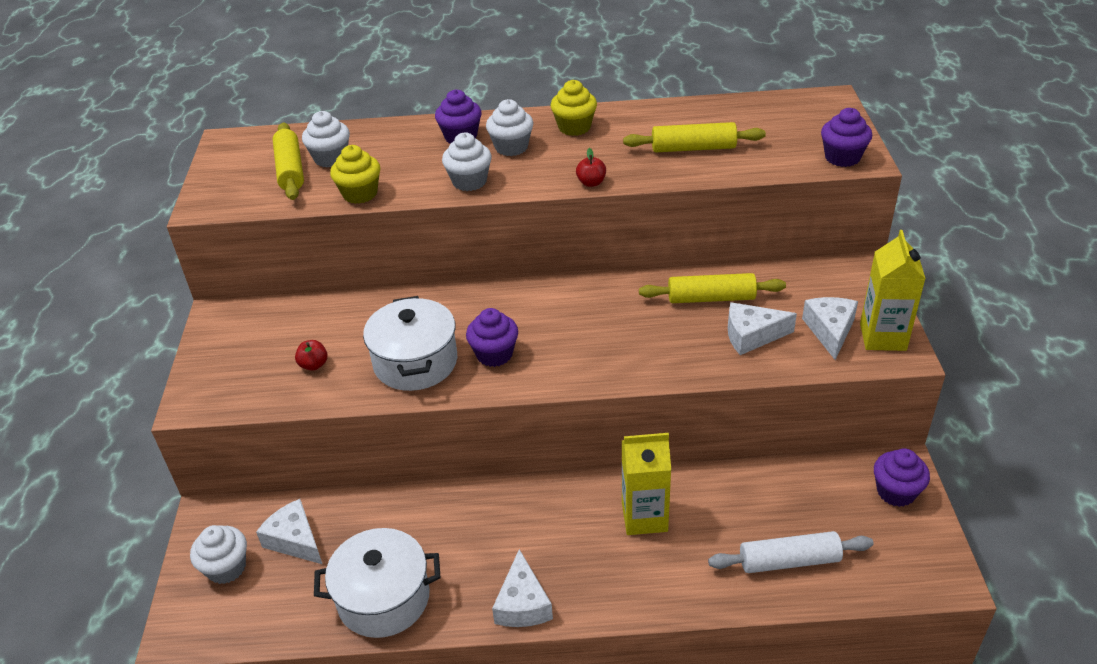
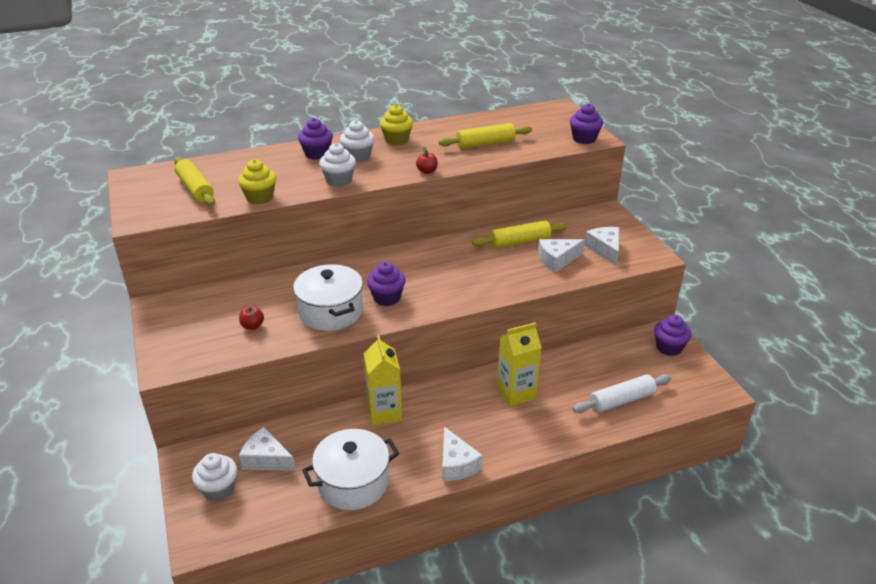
camera: 20 degrees left, 5 degrees down
white cupcake [302,111,350,167] -> none
yellow carton [860,230,926,351] -> yellow carton moved to [363,335,402,426]

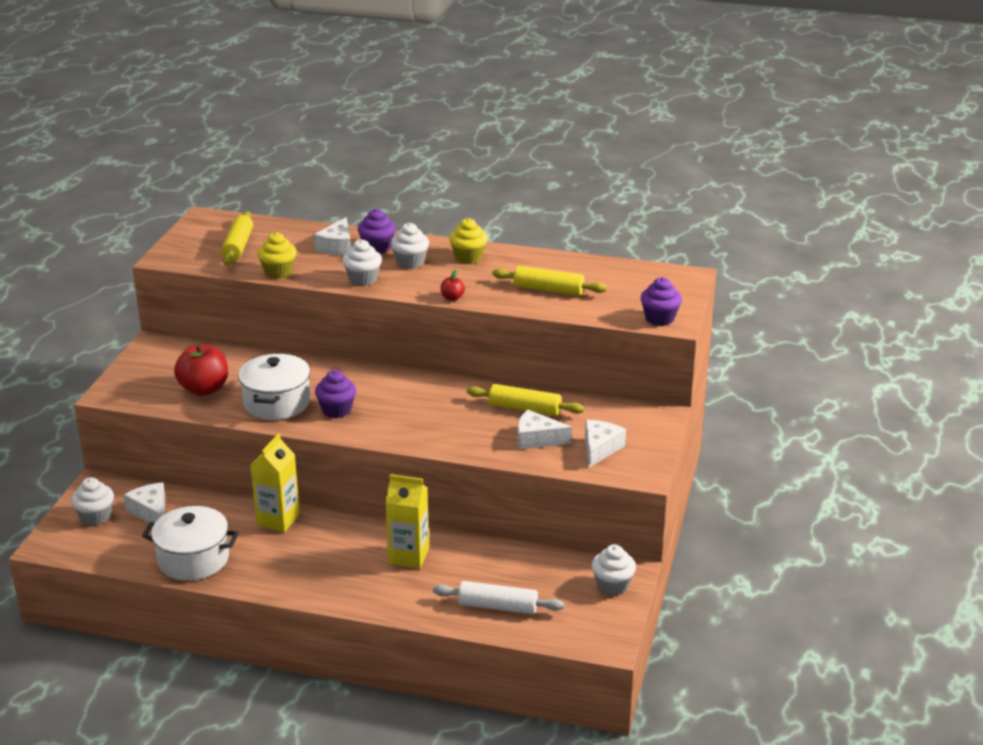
camera: 35 degrees right, 5 degrees down
red apple [239,306,264,330] -> red apple [174,343,228,396], size x2.16
white cheese [442,427,483,481] -> white cheese moved to [314,217,351,255]
purple cupcake [654,315,691,356] -> white cupcake [591,544,636,596]

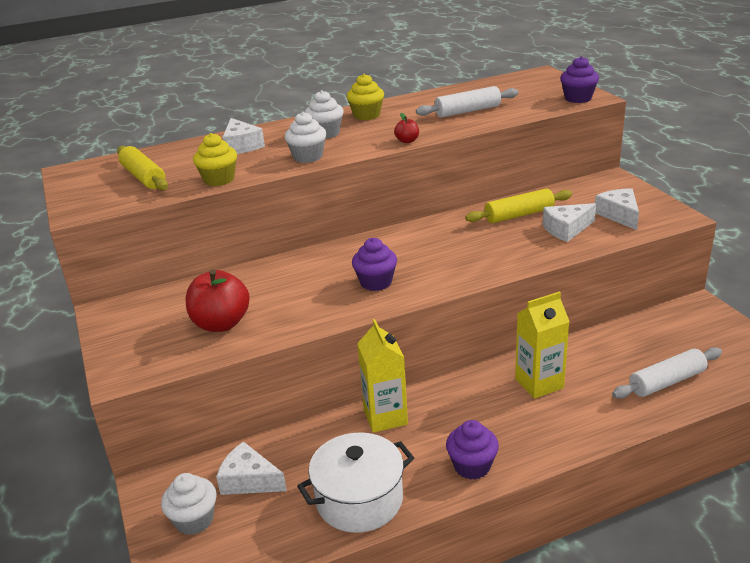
camera: 35 degrees left, 0 degrees up
white pot [238,354,310,420] -> none
purple cupcake [358,209,396,254] -> purple cupcake moved to [446,420,499,480]
yellow rolling pin [492,266,607,296] -> white rolling pin [416,86,519,118]
white cupcake [591,544,636,596] -> none

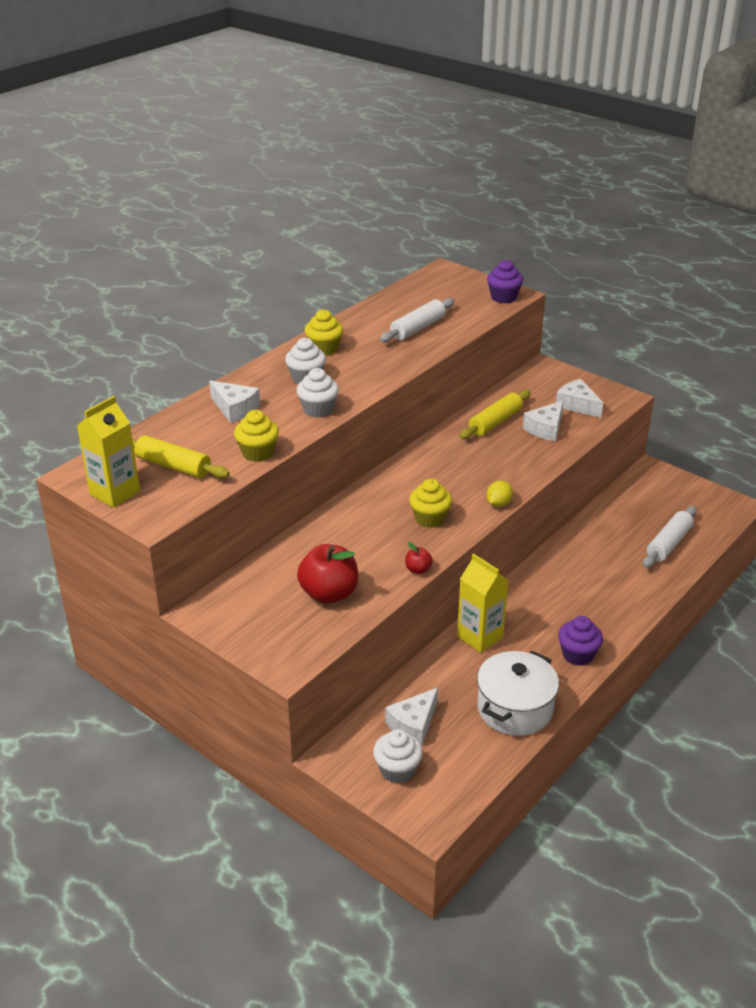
camera: 30 degrees left, 5 degrees up
white cheese [216,441,287,495] -> white cheese turned 45 degrees counterclockwise [385,687,438,746]
purple cupcake [352,238,397,291] -> yellow cupcake [409,479,452,528]
red apple [394,113,419,143] -> red apple moved to [405,542,433,574]
yellow carton [515,291,570,399] -> yellow carton moved to [77,396,140,508]
none -> yellow lemon [486,480,513,507]

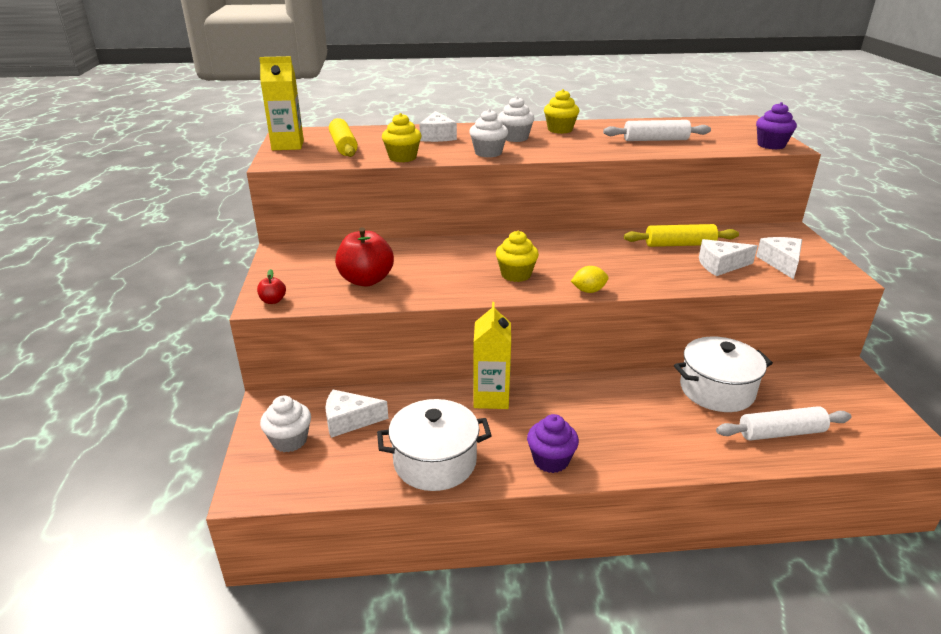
camera: 45 degrees right, 5 degrees down
red apple [405,542,433,574] -> red apple moved to [257,269,286,304]
none -> white pot [674,337,773,412]

